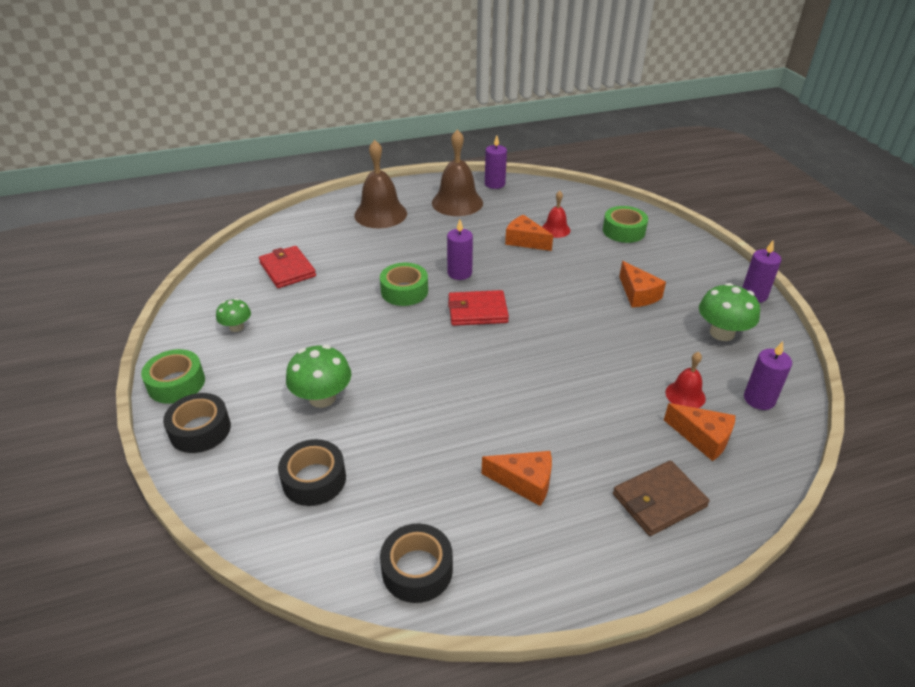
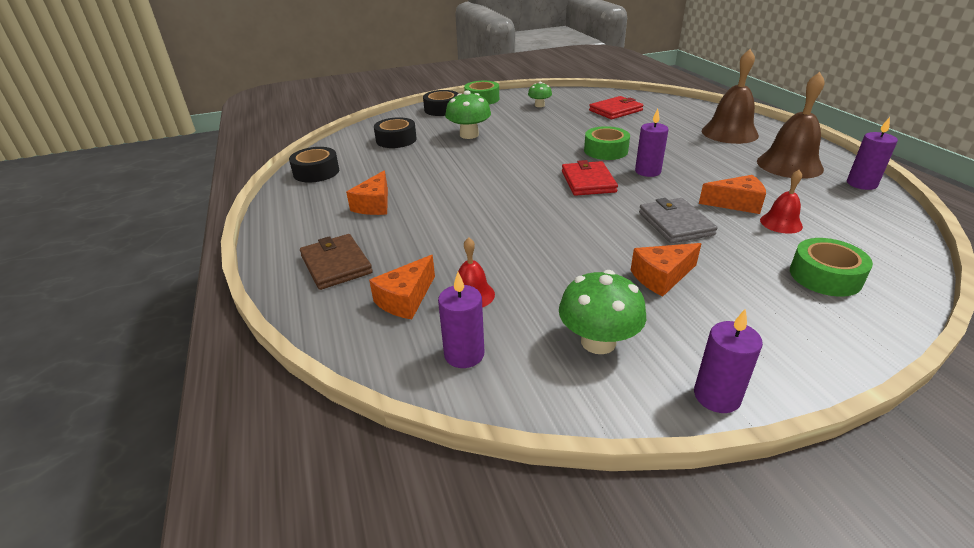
camera: 90 degrees right, 5 degrees down
orange cheese [505,215,553,251] -> orange cheese turned 60 degrees clockwise [699,175,766,214]
none -> grey wallet [639,198,718,243]

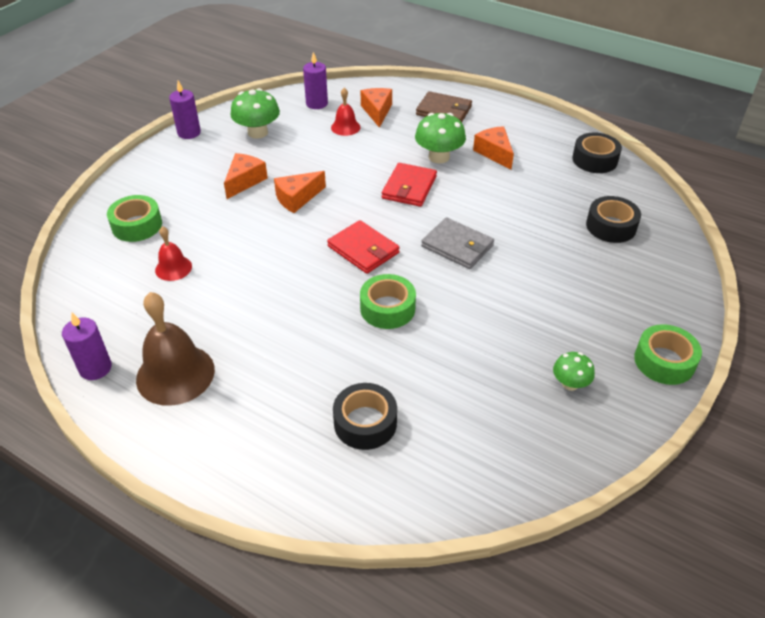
camera: 140 degrees right, 10 degrees up
black tape [423,90,459,116] -> black tape moved to [333,383,397,450]
green mushroom [445,90,491,139] -> green mushroom moved to [415,113,466,163]
red wallet [589,96,644,119] -> red wallet moved to [382,163,437,207]
purple candle [635,109,669,177] -> none
grey wallet [639,198,718,243] -> grey wallet moved to [421,217,494,269]
orange cheese [699,175,766,214] -> orange cheese moved to [274,171,326,213]
brown bell [702,49,759,144] -> none

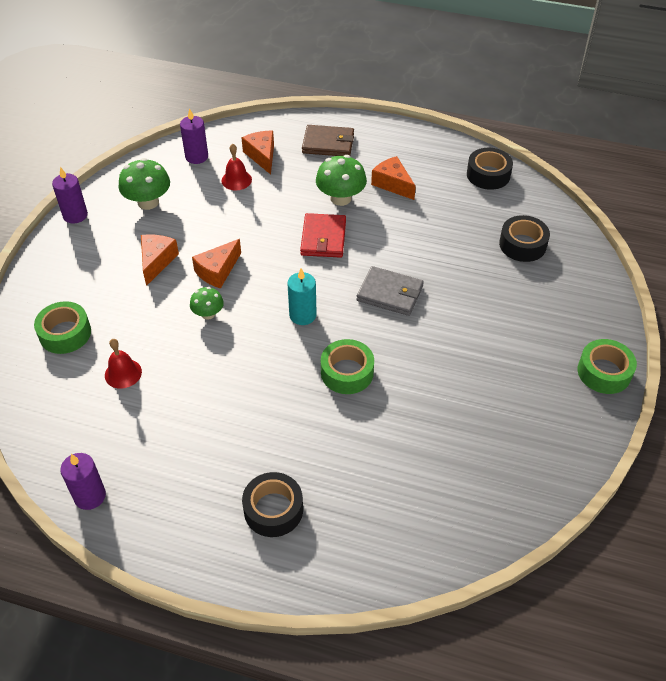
camera: 15 degrees left, 5 degrees up
brown bell [136,292,215,406] -> none
red wallet [327,220,400,274] -> turquoise candle [287,268,317,325]
black tape [333,383,397,450] -> black tape moved to [242,472,303,537]
green mushroom [553,352,595,391] -> green mushroom moved to [190,287,224,319]

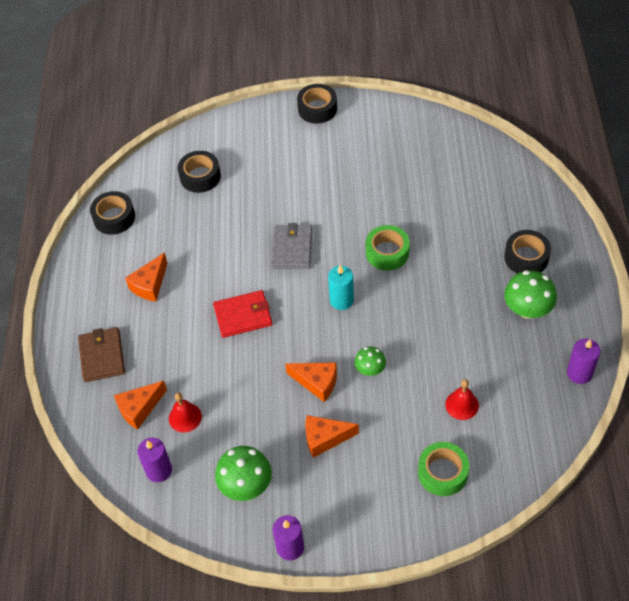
camera: 105 degrees left, 5 degrees up
green mushroom [316,155,367,206] -> green mushroom moved to [504,271,557,319]
green tape [577,339,637,394] -> black tape [297,84,337,124]

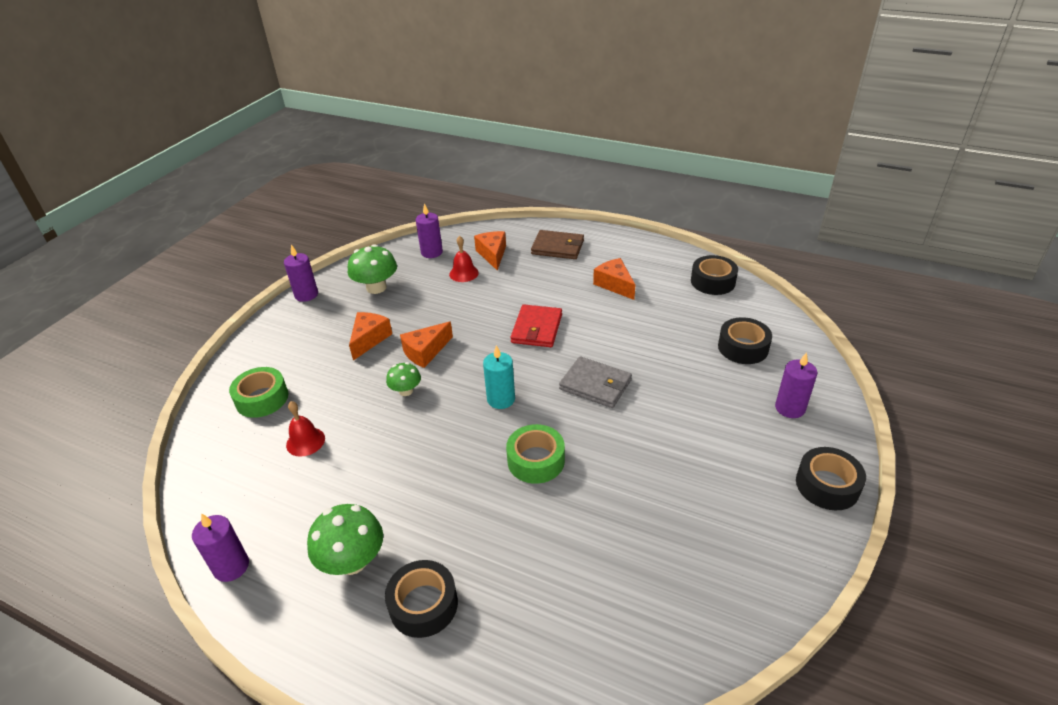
camera: 115 degrees right, 15 degrees down
none -> purple candle [775,352,817,418]

